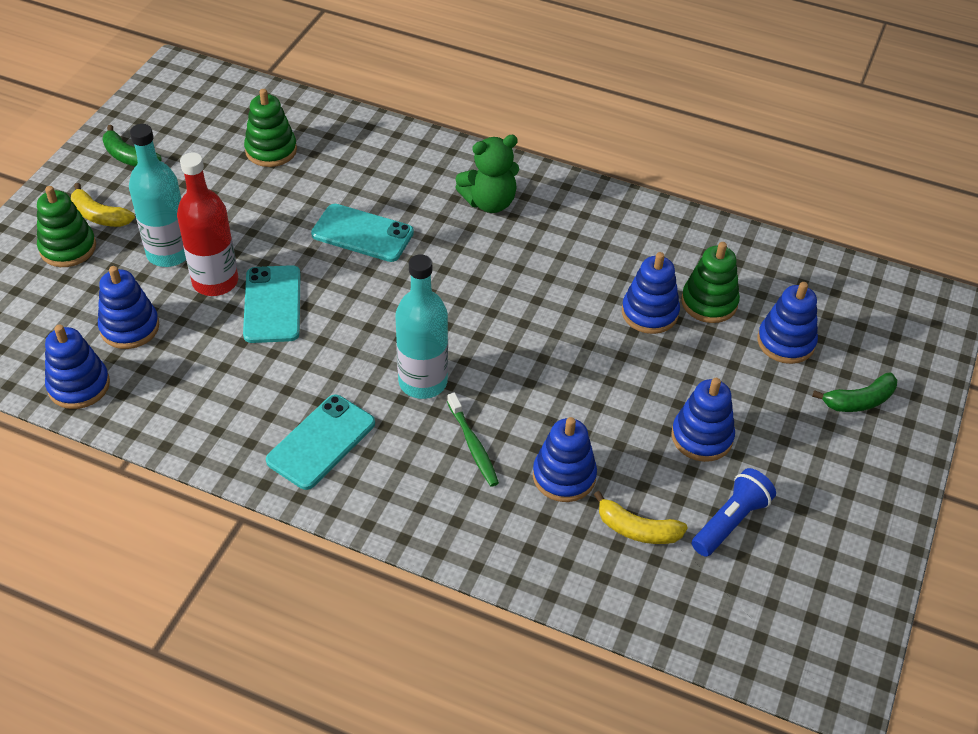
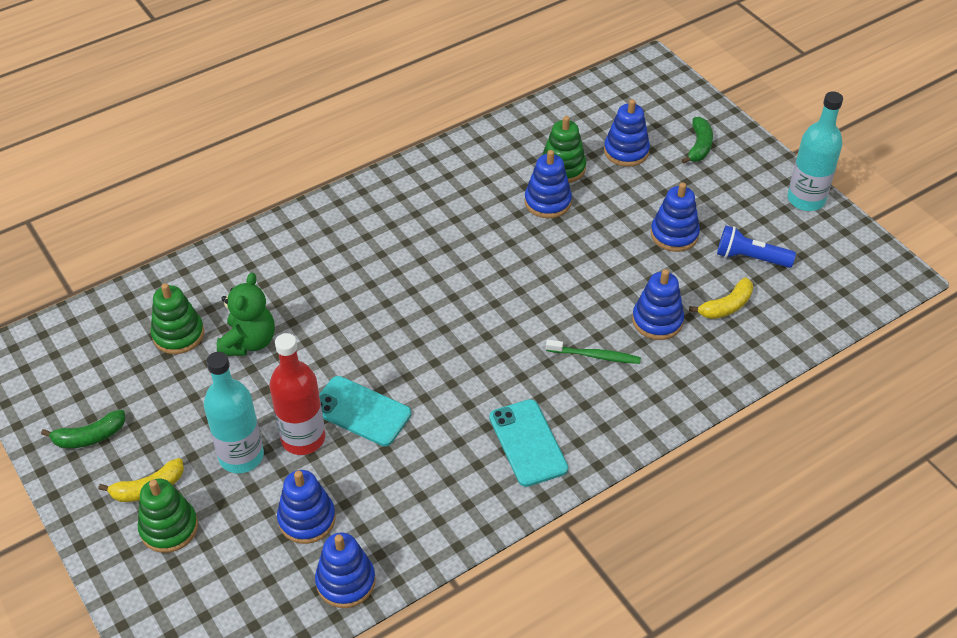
camera: 55 degrees left, 0 degrees up
turquoise phone [311,204,414,262] -> none
turquoise bottle [395,254,448,399] -> turquoise bottle moved to [787,92,843,211]
green teddy bear [455,135,519,213] -> green teddy bear moved to [217,273,275,356]
blue flashlight [692,468,776,557] -> blue flashlight turned 60 degrees counterclockwise [717,225,796,268]

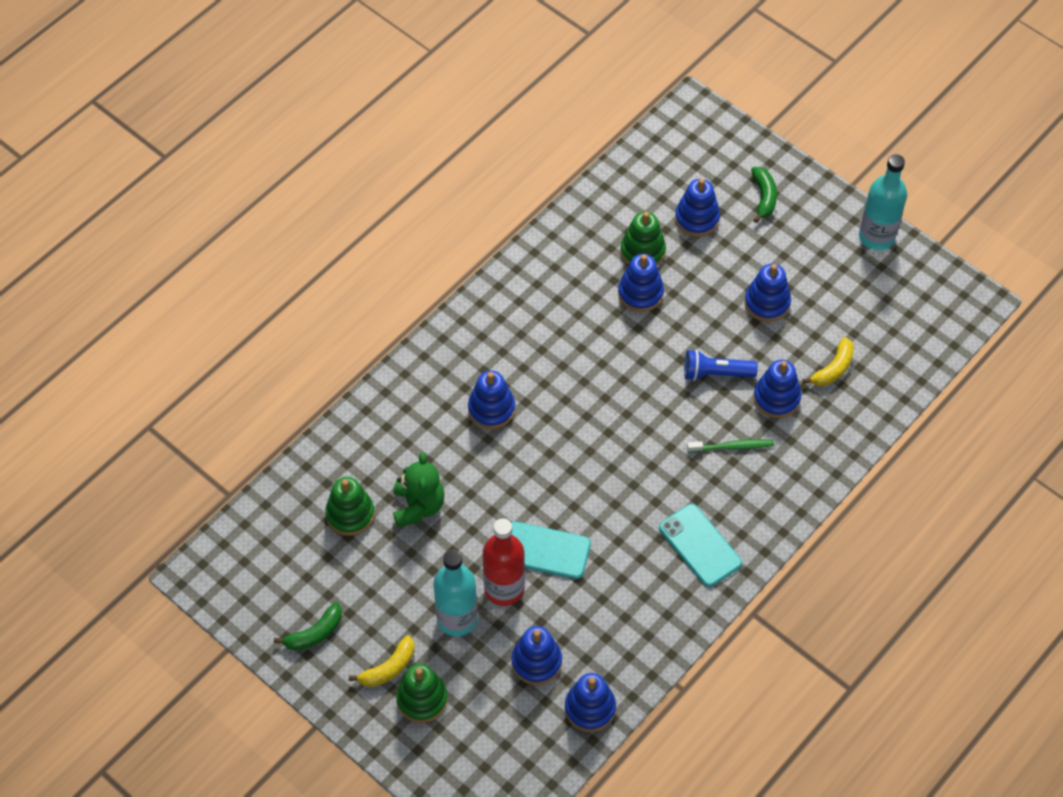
camera: 15 degrees left, 10 degrees up
blue flashlight [717,225,796,268] -> blue flashlight moved to [684,350,758,381]
none -> blue stacking toy [468,370,515,429]

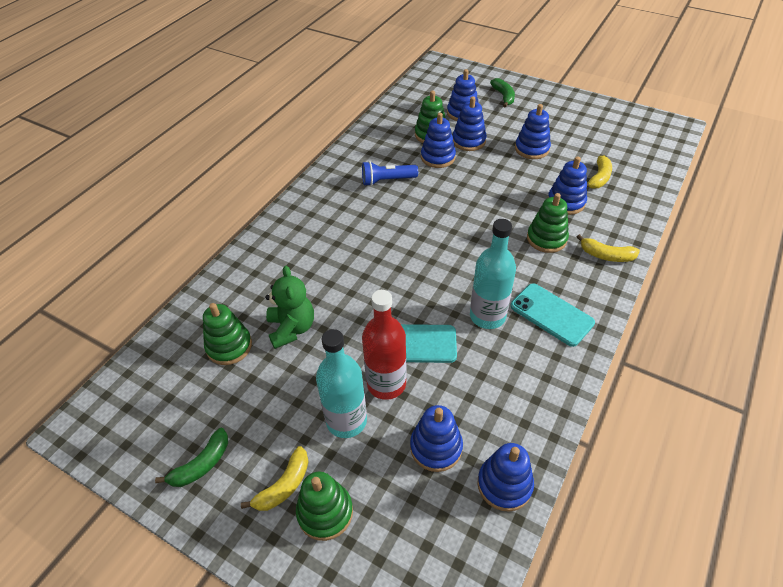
camera: 10 degrees left, 10 degrees down
blue stacking toy [468,370,515,429] -> blue stacking toy moved to [453,96,487,151]
blue flashlight [684,350,758,381] -> blue flashlight moved to [362,161,418,186]
green toothbrush [687,439,774,452] -> green stacking toy [527,193,569,253]
turquoise bottle [859,154,907,250] -> turquoise bottle moved to [470,219,516,329]
none -> yellow banana [577,234,640,262]

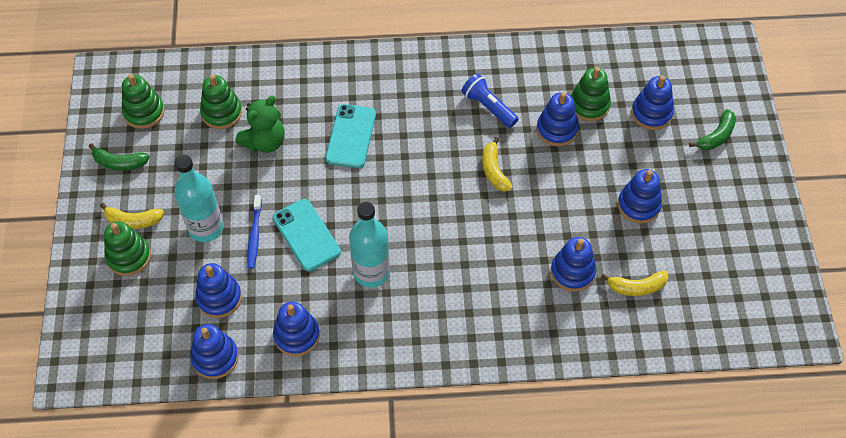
camera: 55 degrees right, 10 degrees up
red bottle [362,290,406,400] -> blue toothbrush [247,195,262,269]
blue stacking toy [453,96,487,151] -> blue stacking toy moved to [273,301,320,356]
turquoise phone [510,283,595,347] -> turquoise phone moved to [325,104,376,168]
green stacking toy [527,193,569,253] -> green stacking toy moved to [122,74,165,129]
yellow banana [577,234,640,262] -> yellow banana moved to [482,137,513,192]

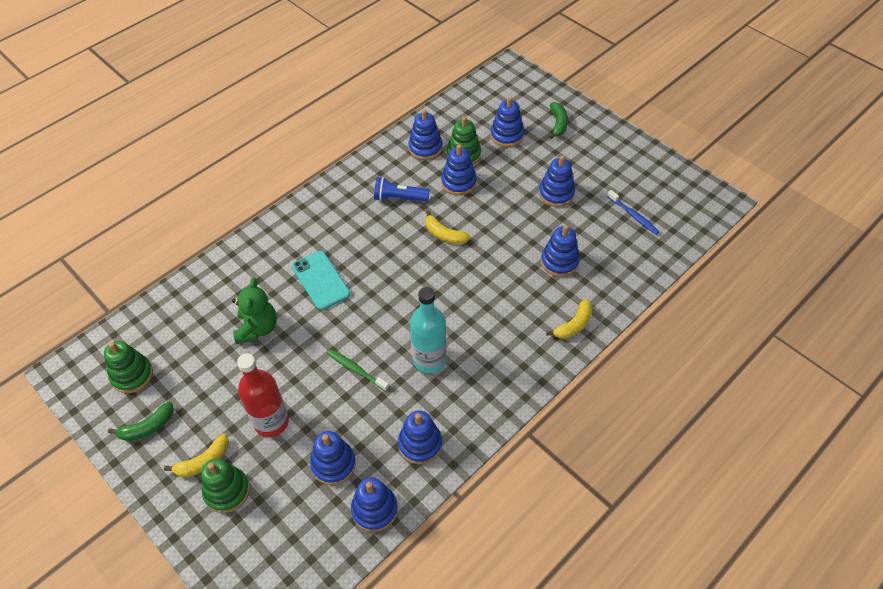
camera: 40 degrees left, 5 degrees down
turquoise bottle [174,154,224,242] -> red bottle [237,353,289,437]
green stacking toy [200,75,242,129] -> none
blue toothbrush [247,195,262,269] -> blue toothbrush moved to [607,190,660,235]
turquoise phone [273,199,341,272] -> green toothbrush [327,349,389,391]
yellow banana [601,271,669,296] -> yellow banana moved to [546,299,592,339]
none -> blue stacking toy [408,109,443,160]

